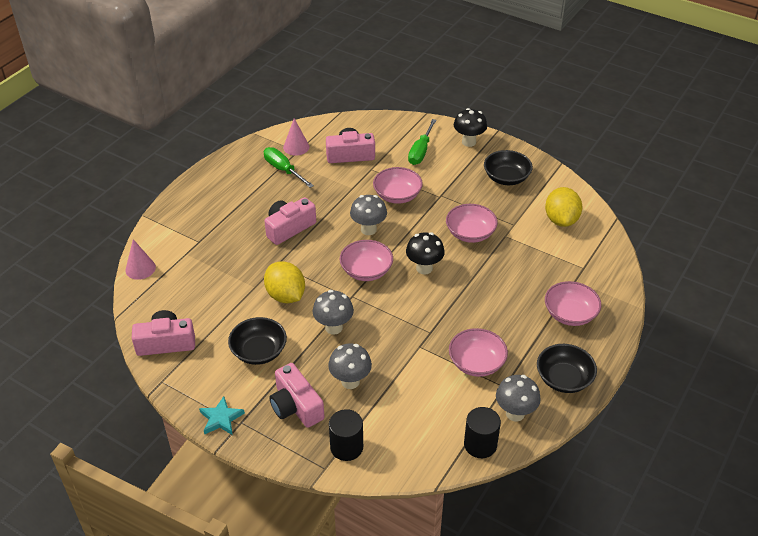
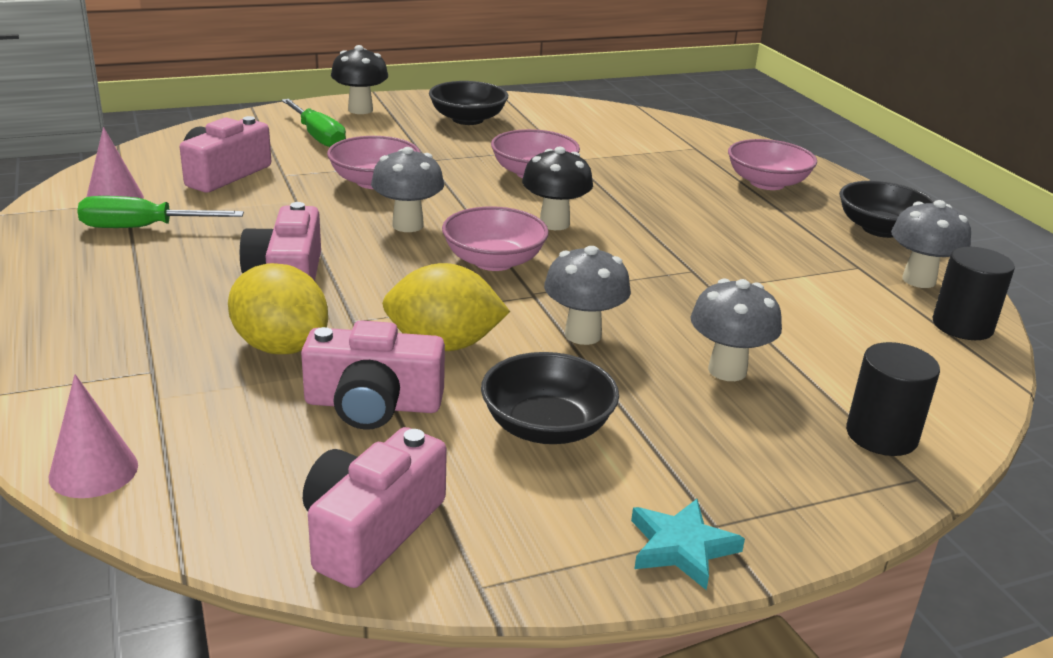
camera: 55 degrees left, 15 degrees down
pink camera [269,363,324,428] -> pink camera moved to [301,320,445,430]
pink bowl [449,328,508,377] -> none
yellow lemon [545,187,582,227] -> yellow lemon moved to [228,263,328,354]

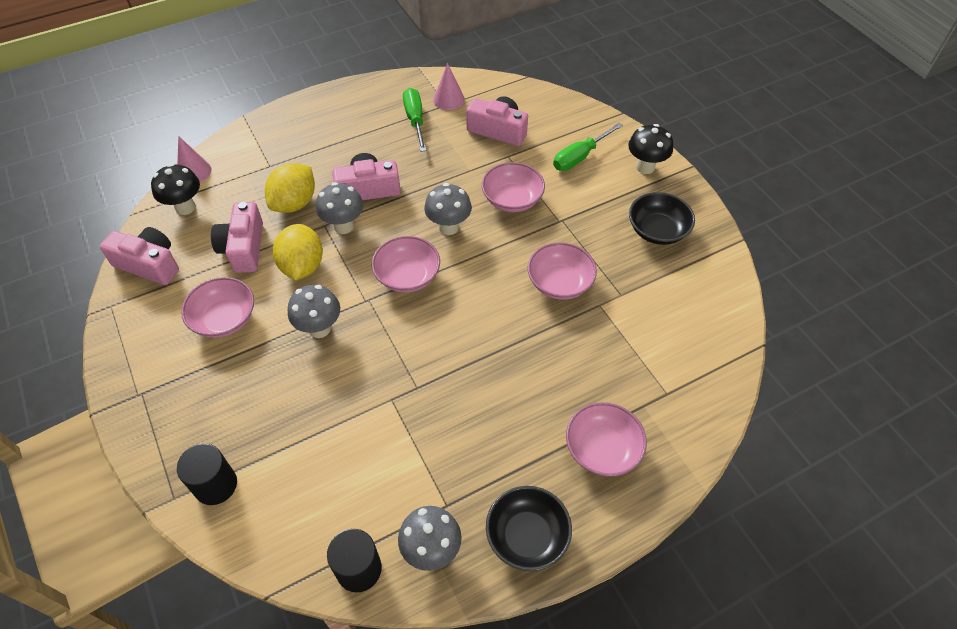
camera: 85 degrees right, 25 degrees up
black bowl [481,352,619,444] -> pink bowl [181,277,254,338]
black mushroom [522,147,593,230] -> black mushroom moved to [151,164,200,215]
turquoise star [631,499,745,590] -> none
grey mushroom [691,279,782,381] -> grey mushroom moved to [316,182,363,234]

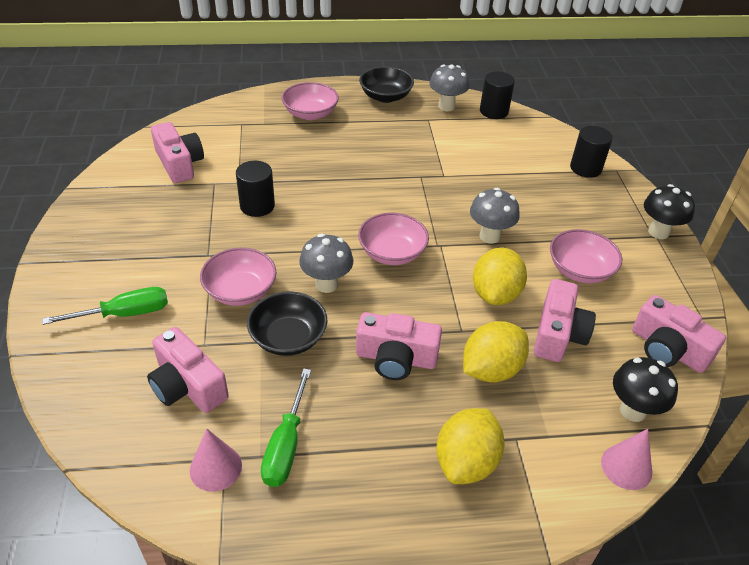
camera: 160 degrees left, 10 degrees down
grey mushroom [316,182,363,234] -> none
pink bowl [528,243,597,300] -> black cylinder [236,161,275,217]
black mushroom [628,124,673,174] -> black mushroom moved to [644,184,695,239]
black bowl [629,192,695,245] -> black bowl moved to [247,291,328,356]
none -> pink camera [151,122,204,183]
none -> yellow lemon [436,408,504,484]

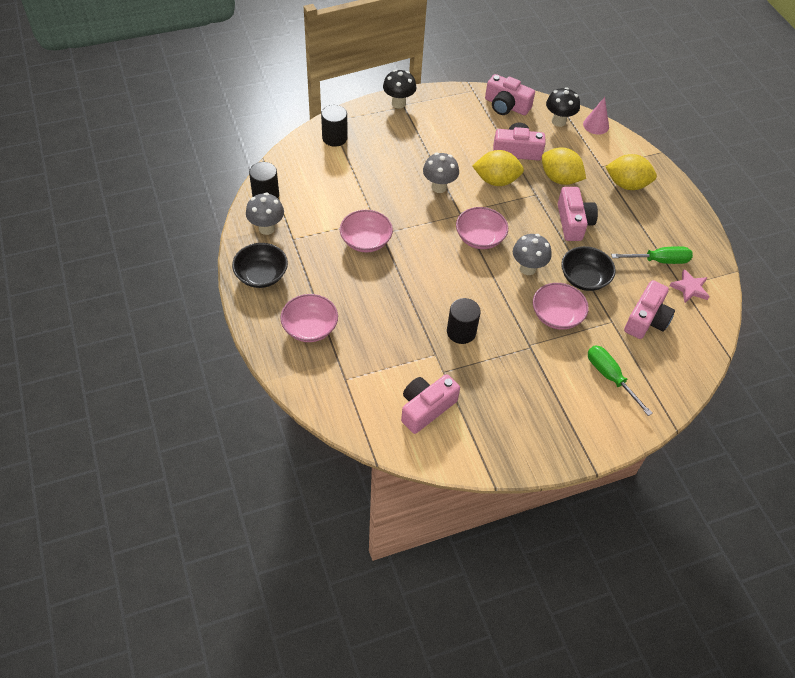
camera: 105 degrees left, 10 degrees up
pink cone [190,429,242,492] -> pink star [669,269,710,303]
pink bowl [550,229,622,284] -> pink bowl moved to [340,210,393,252]
pink camera [632,295,726,373] -> pink camera turned 90 degrees clockwise [485,74,535,115]

